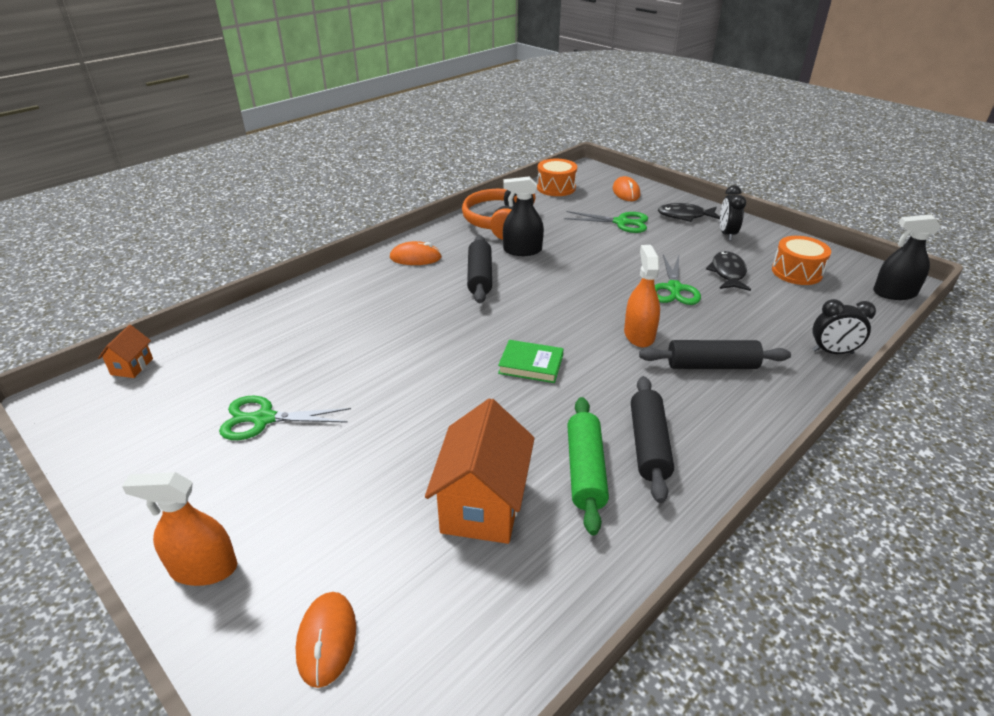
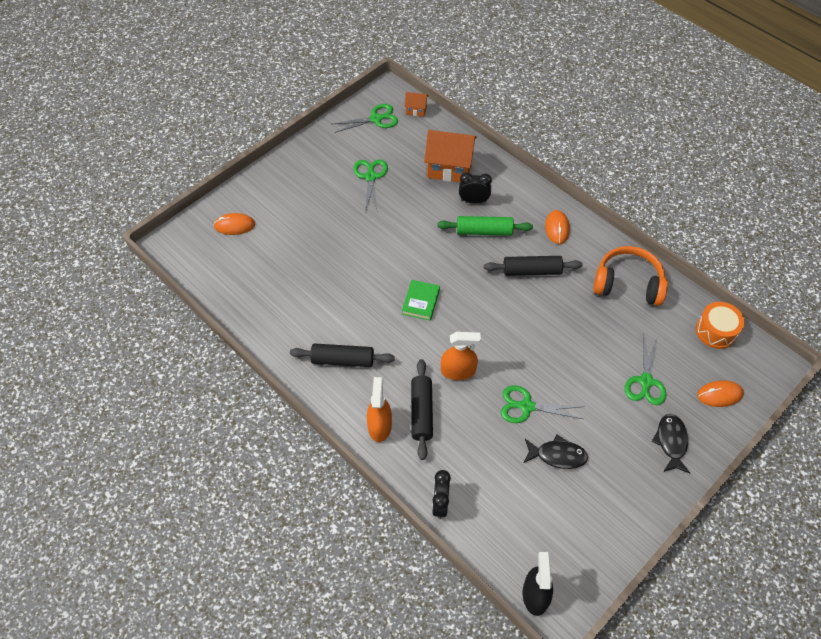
camera: 90 degrees right, 20 degrees up
orange spray bottle [122,472,237,586] -> orange spray bottle moved to [367,377,392,442]
orange house [425,398,535,544] -> orange house moved to [424,130,477,182]
black spray bottle [503,176,544,256] -> none
green rolling pin [567,397,609,535] -> green rolling pin moved to [437,216,533,236]
black clock [720,185,746,241] -> black clock moved to [459,173,492,204]
orange drum [772,236,831,285] -> none
none -> green scissors [333,104,398,133]

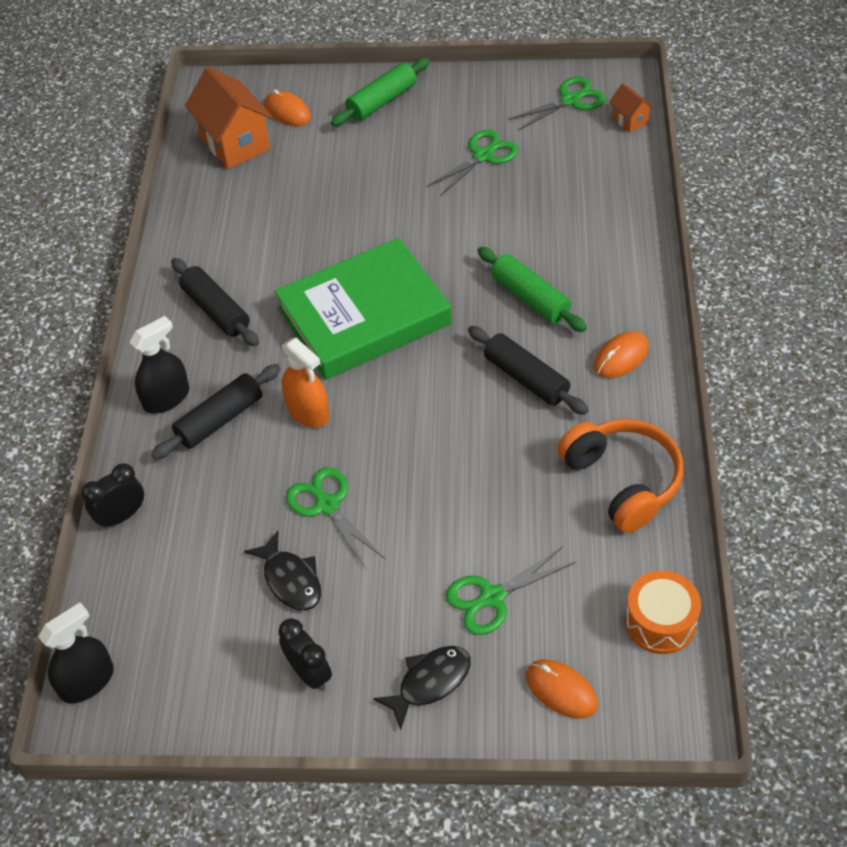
camera: 50 degrees right, 5 degrees down
green scissors [333,104,398,133] -> green scissors turned 60 degrees counterclockwise [508,77,606,130]
orange spray bottle [367,377,392,442] -> black spray bottle [129,316,189,414]
green book [402,280,440,321] -> green book [274,238,452,380], size x2.45
orange house [424,130,477,182] -> orange house moved to [185,67,273,169]
black clock [459,173,492,204] -> black clock moved to [278,618,332,691]
none -> green rolling pin [331,58,430,126]

